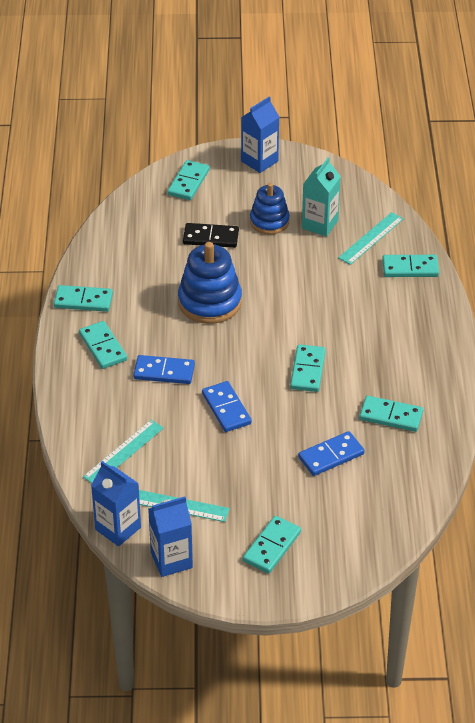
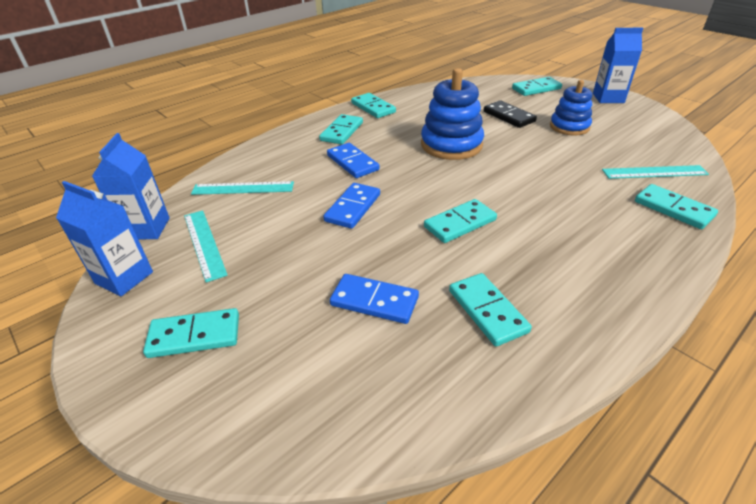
camera: 50 degrees right, 5 degrees down
turquoise carton [302,157,341,237] -> none

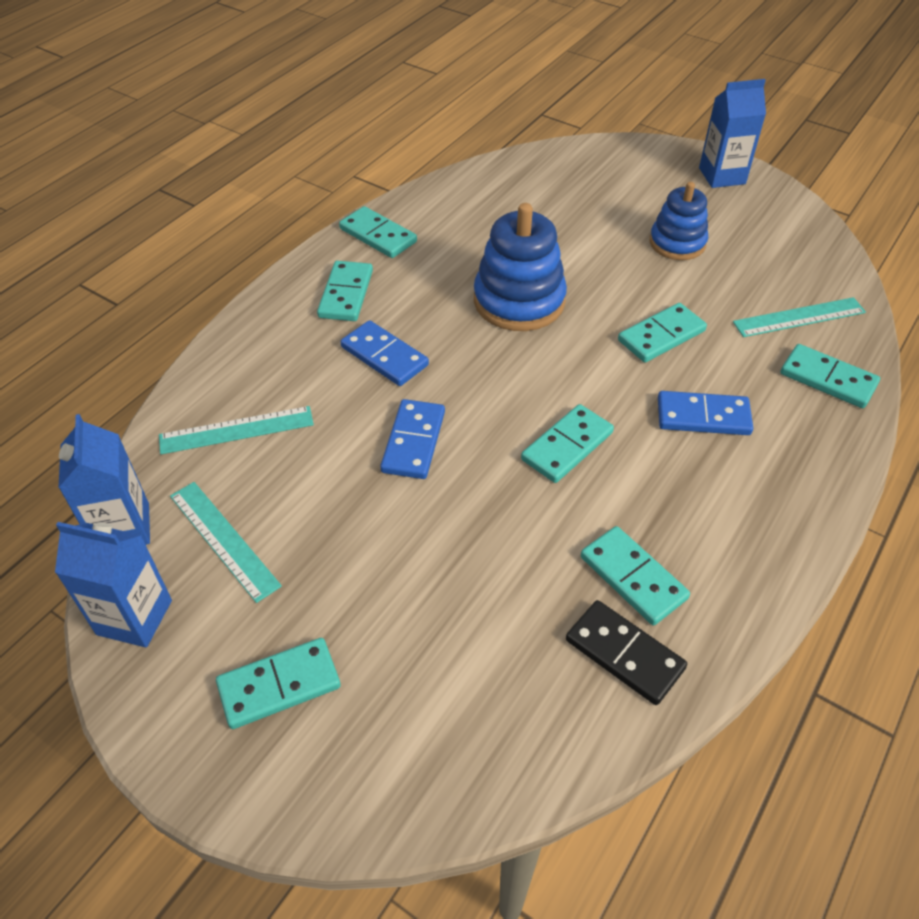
camera: 15 degrees left, 10 degrees up
blue domino [330,274,419,324] -> blue domino moved to [658,391,753,435]
black domino [484,100,537,128] -> black domino moved to [566,600,687,705]
turquoise domino [512,77,562,96] -> turquoise domino moved to [618,303,707,362]

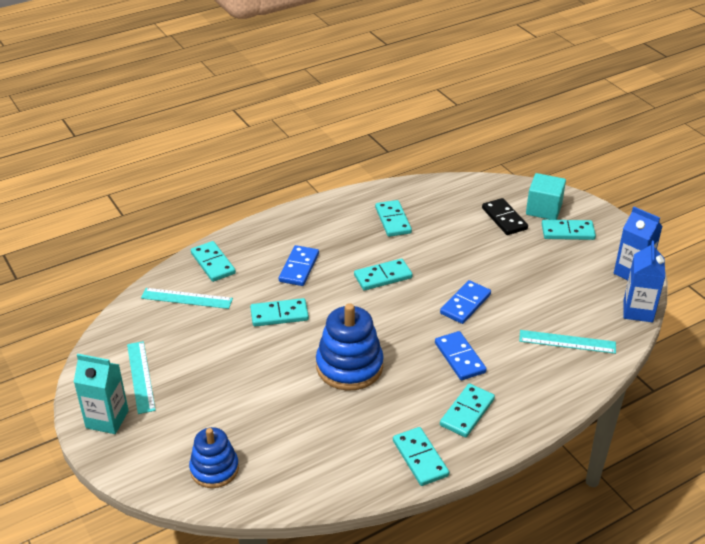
camera: 155 degrees left, 10 degrees down
turquoise ruler [170,482,282,603] -> turquoise ruler moved to [127,341,156,414]
black domino [566,600,687,705] -> black domino moved to [482,198,528,235]
blue stacking toy [650,182,708,260] -> blue stacking toy moved to [189,427,239,488]
blue domino [658,391,753,435] -> blue domino turned 75 degrees clockwise [279,245,319,286]
blue carton [699,79,766,188] -> turquoise carton [74,354,129,434]
none -> turquoise cube [526,173,566,220]

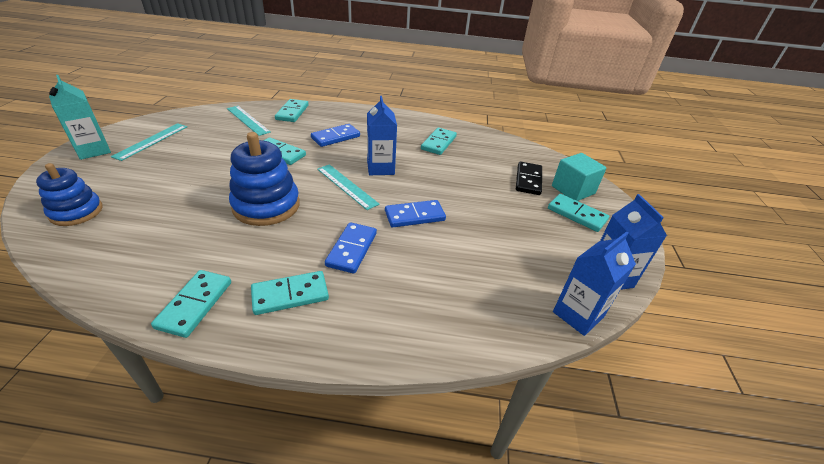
camera: 35 degrees right, 0 degrees up
turquoise domino [354,259,413,290] -> blue carton [367,96,397,175]
turquoise ruler [519,330,616,354] -> turquoise ruler moved to [317,164,380,210]

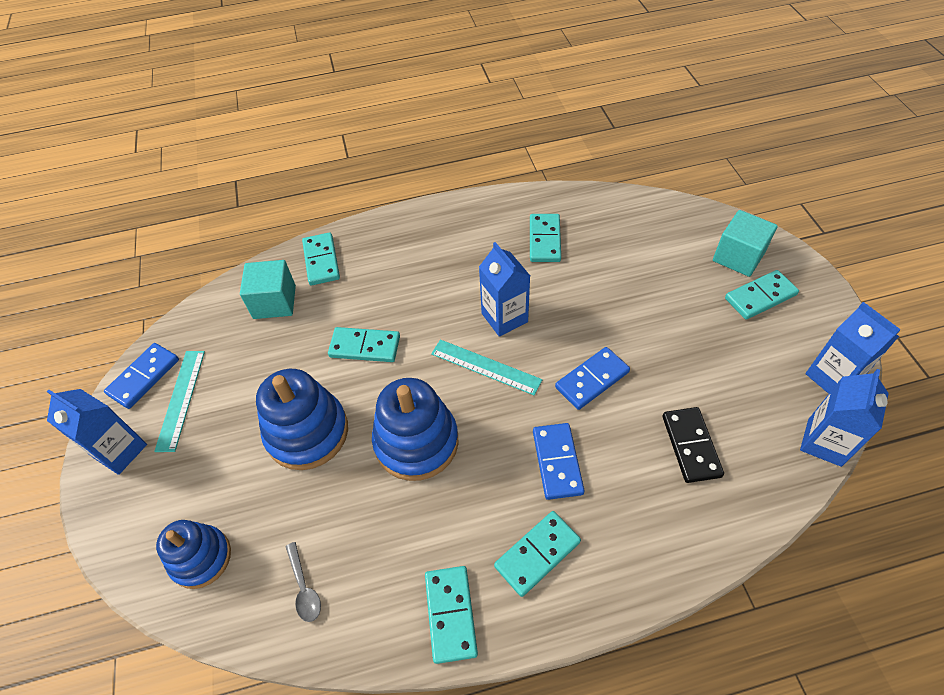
camera: 15 degrees left, 15 degrees up
turquoise carton [49,75,111,160] -> blue carton [47,389,147,475]
turquoise ruler [227,106,271,136] -> turquoise cube [240,260,296,319]
blue domino [311,124,360,147] -> blue domino moved to [104,343,179,409]
black domino [516,162,542,195] -> black domino moved to [662,407,724,483]
turquoise domino [548,194,609,232] -> turquoise domino turned 45 degrees counterclockwise [725,270,799,320]
none -> blue stacking toy [256,369,348,470]
none -> grey spoon [285,542,321,622]

